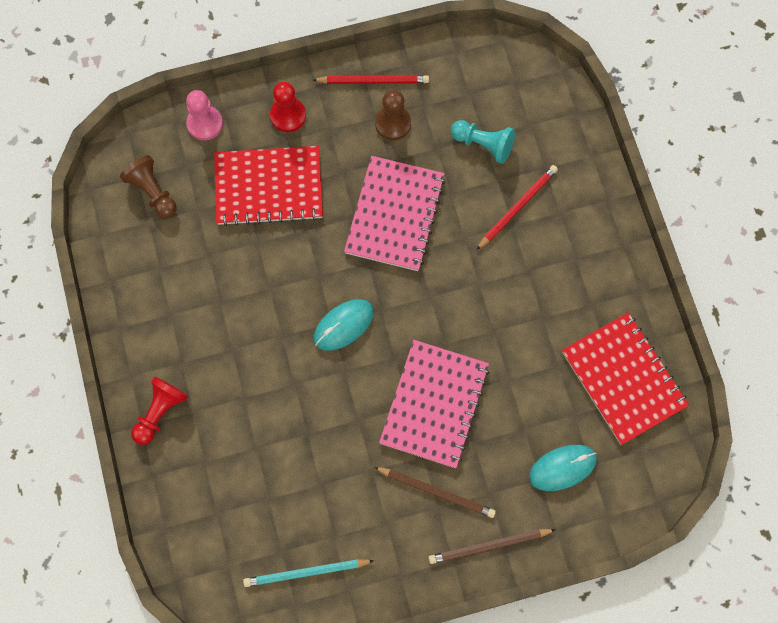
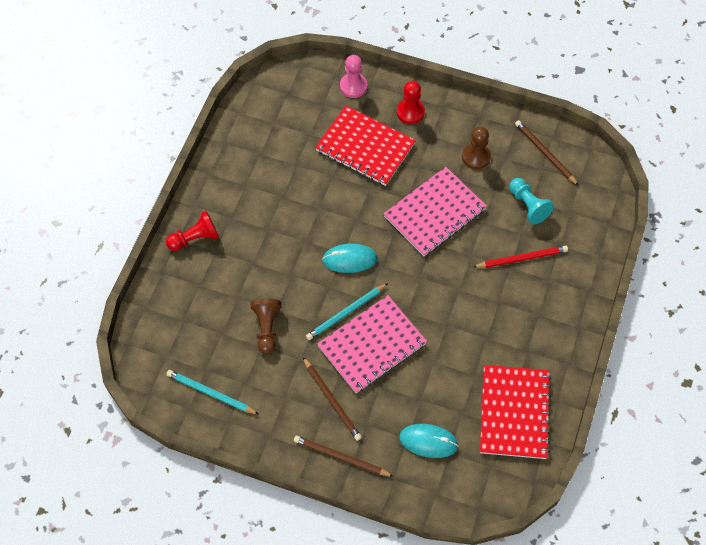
camera: 35 degrees right, 10 degrees down
brown pawn [120,155,177,218] -> brown pawn moved to [250,299,281,354]
red pencil [313,75,429,84] -> none
none -> turquoise pencil [306,283,388,340]
none -> brown pencil [515,120,579,186]

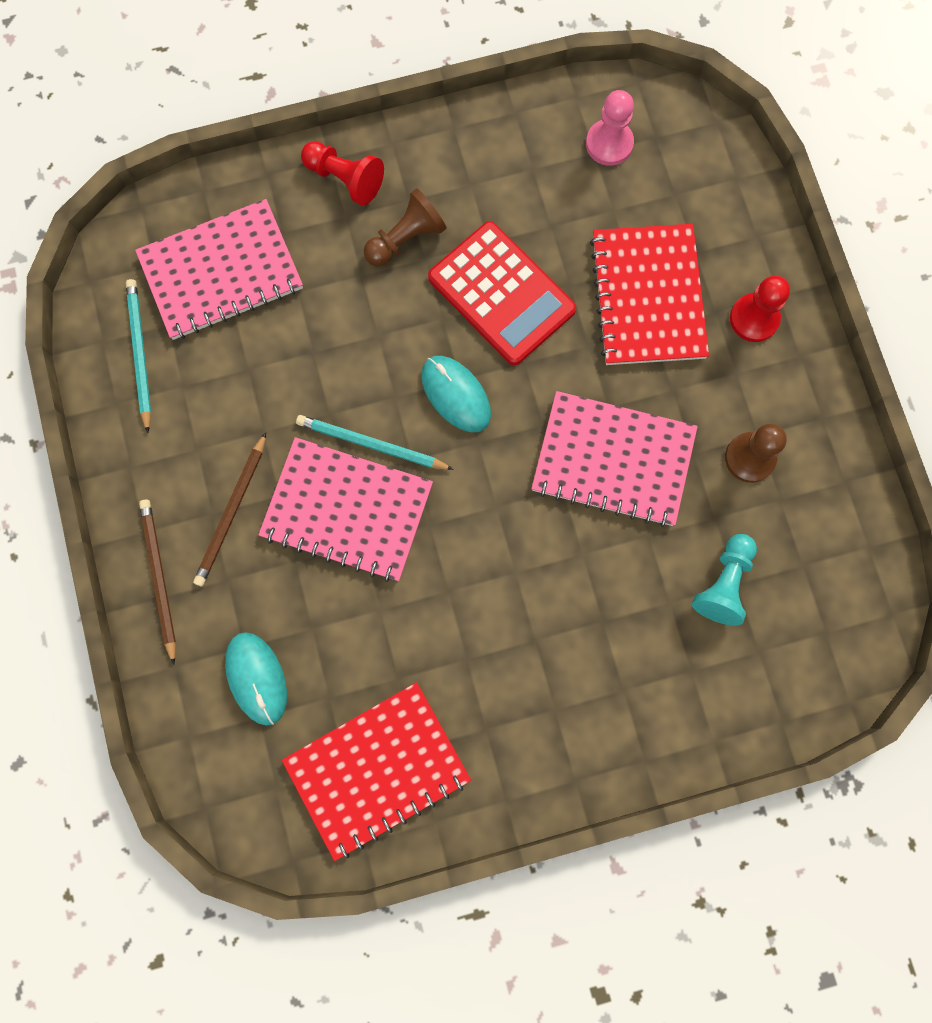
camera: 55 degrees right, 15 degrees up
brown pawn [250,299,281,354] -> brown pawn moved to [364,188,447,266]
pink pawn [340,55,367,98] -> pink pawn moved to [586,90,634,166]
red pencil [473,246,568,268] -> none
brown pencil [515,120,579,186] -> none
none -> pink notebook [135,199,303,340]
none -> red calculator [428,221,576,365]

